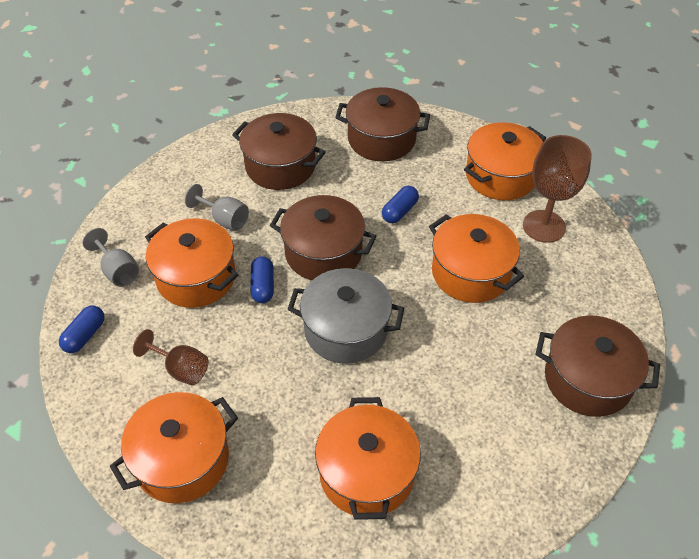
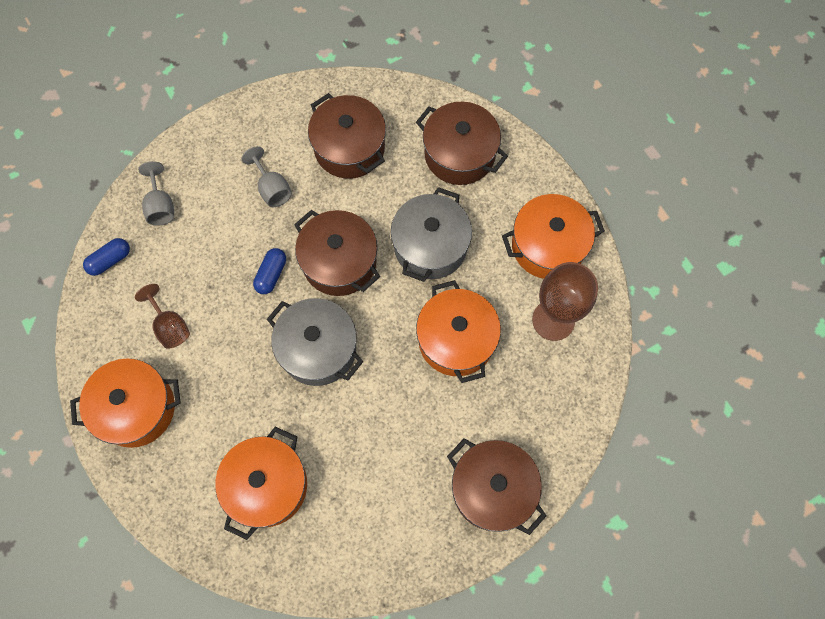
camera: 25 degrees right, 20 degrees up
orange pot [145,218,238,308] -> none
blue capsule [382,186,419,223] -> grey pot [391,187,472,282]

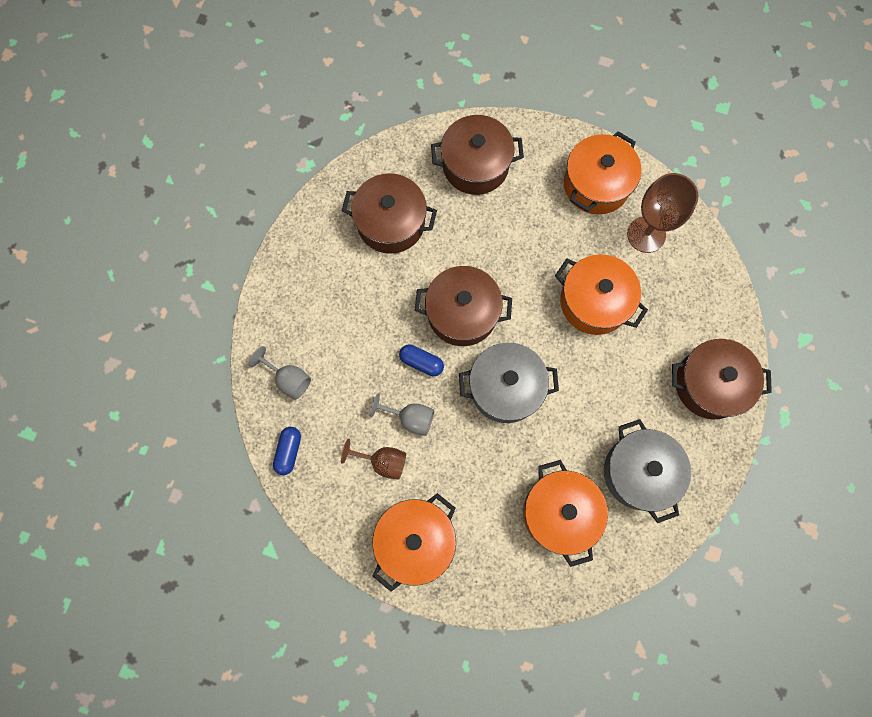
camera: 40 degrees left, 5 degrees up
grey goblet [241,146,292,207] -> grey goblet moved to [370,393,434,436]
blue capsule [253,248,286,294] -> blue capsule turned 45 degrees counterclockwise [399,345,444,376]
grey pot [391,187,472,282] -> grey pot moved to [604,419,691,523]

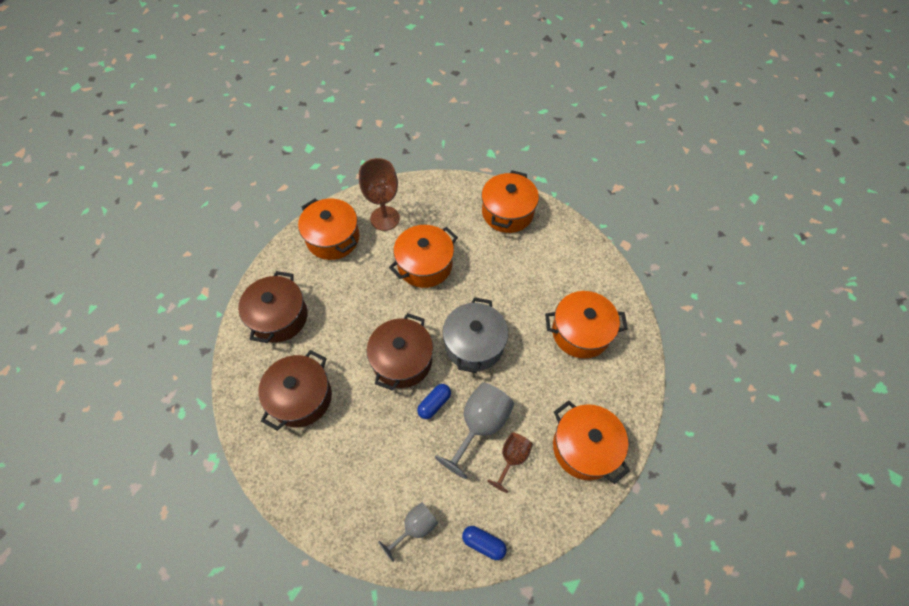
camera: 75 degrees left, 15 degrees down
grey goblet [370,393,434,436] -> grey goblet [435,382,514,479], size x1.66
grey pot [604,419,691,523] -> none
brown pot [672,339,772,419] -> orange pot [481,170,539,233]

